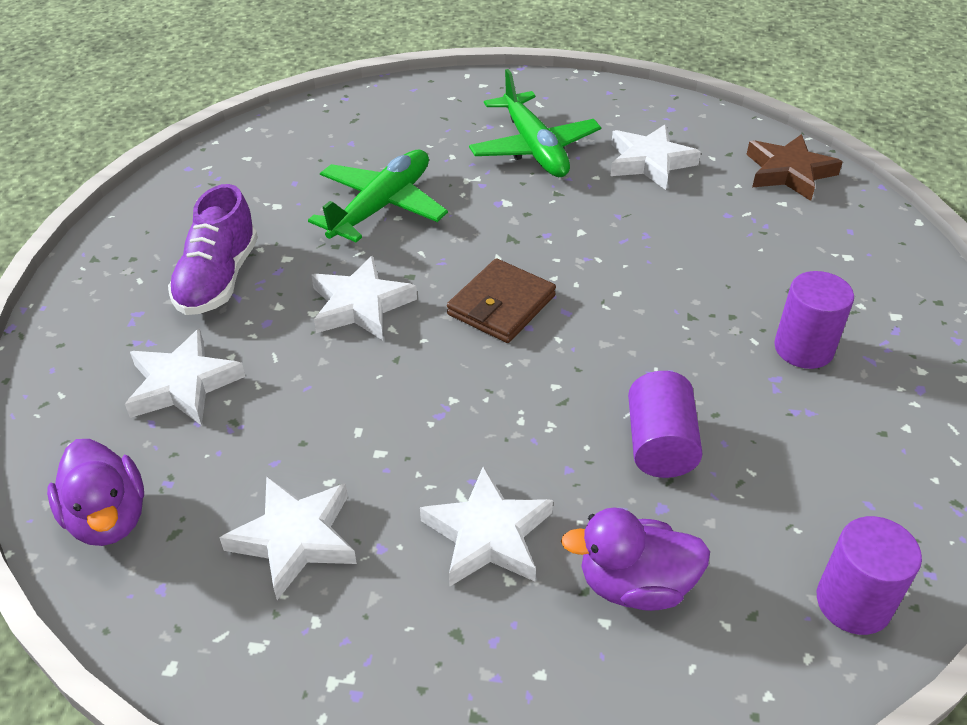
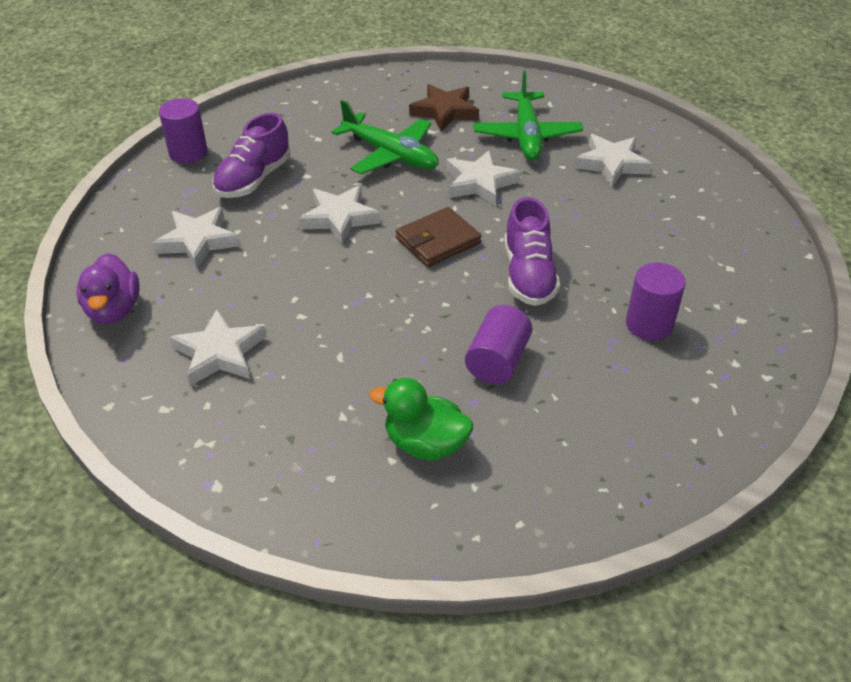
camera: 20 degrees right, 0 degrees up
green plane [308,150,448,242] -> green plane turned 75 degrees clockwise [331,100,439,174]
white star [420,466,553,587] -> white star moved to [446,150,521,206]
purple duck [561,508,710,611] -> green duck [370,378,473,460]
brown star [746,134,843,201] -> brown star moved to [409,84,479,131]
purple cylinder [817,516,922,635] -> purple cylinder moved to [159,98,208,163]
none -> purple shoe [504,197,560,306]

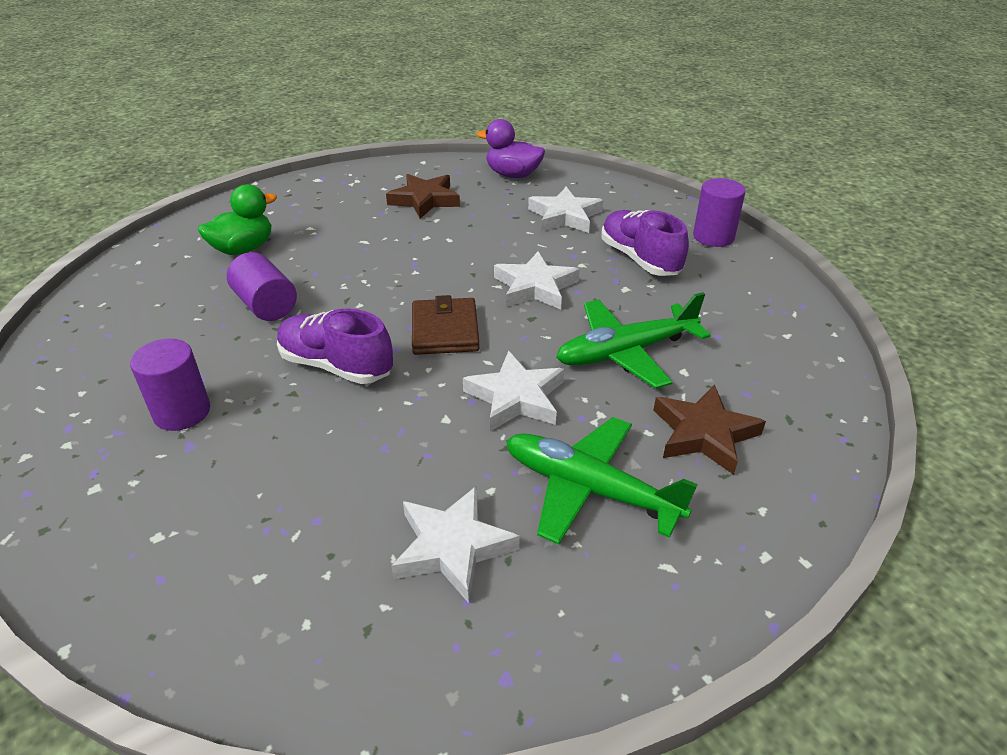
camera: 120 degrees right, 5 degrees down
white star [170,309,266,386] -> brown star [386,174,460,219]

